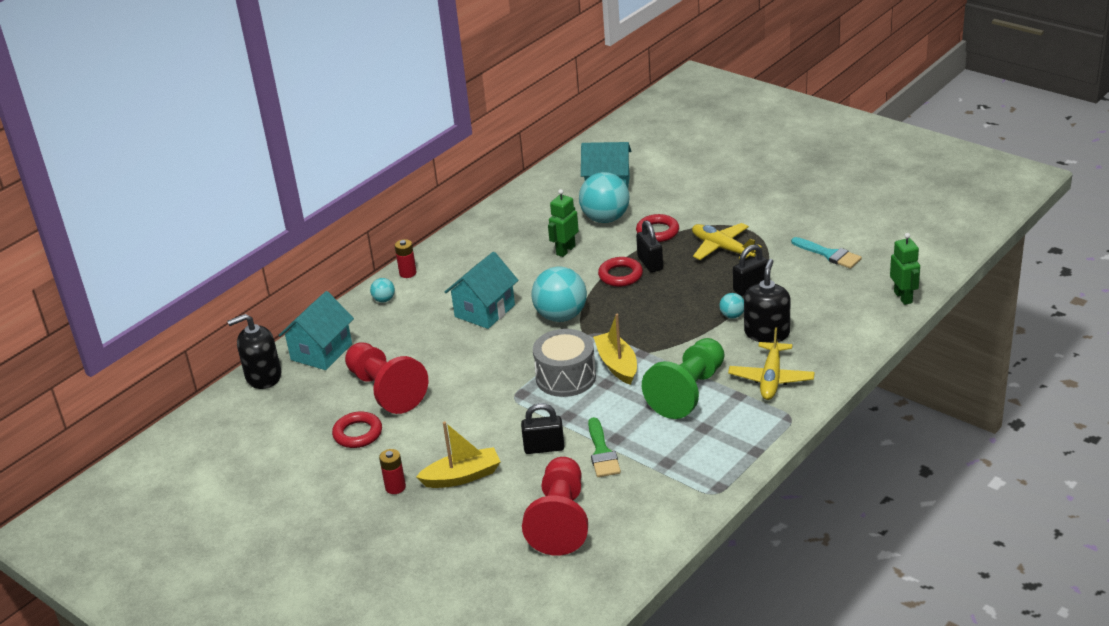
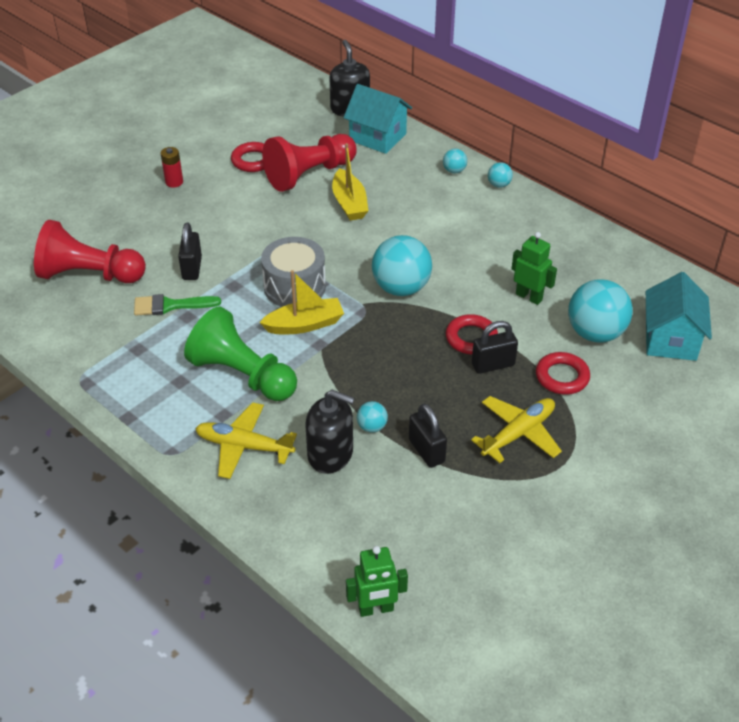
camera: 90 degrees right, 10 degrees up
red battery [395,239,417,278] -> turquoise ball [488,162,513,188]
yellow boat [416,421,500,488] -> yellow boat moved to [332,143,368,221]
turquoise house [445,252,519,329] -> none
turquoise brush [791,237,862,269] -> none

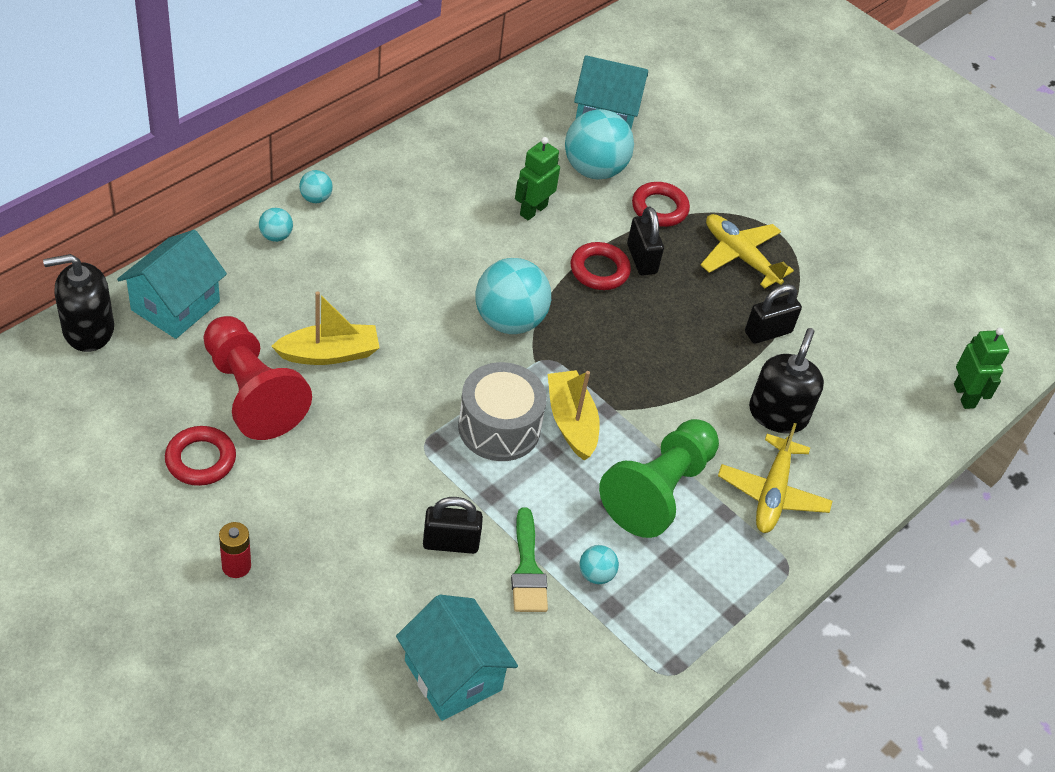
camera: 95 degrees left, 5 degrees up
red pawn [34,220,146,283] -> turquoise house [396,595,518,721]
turquoise ball [357,401,388,433] -> turquoise ball moved to [579,545,619,584]

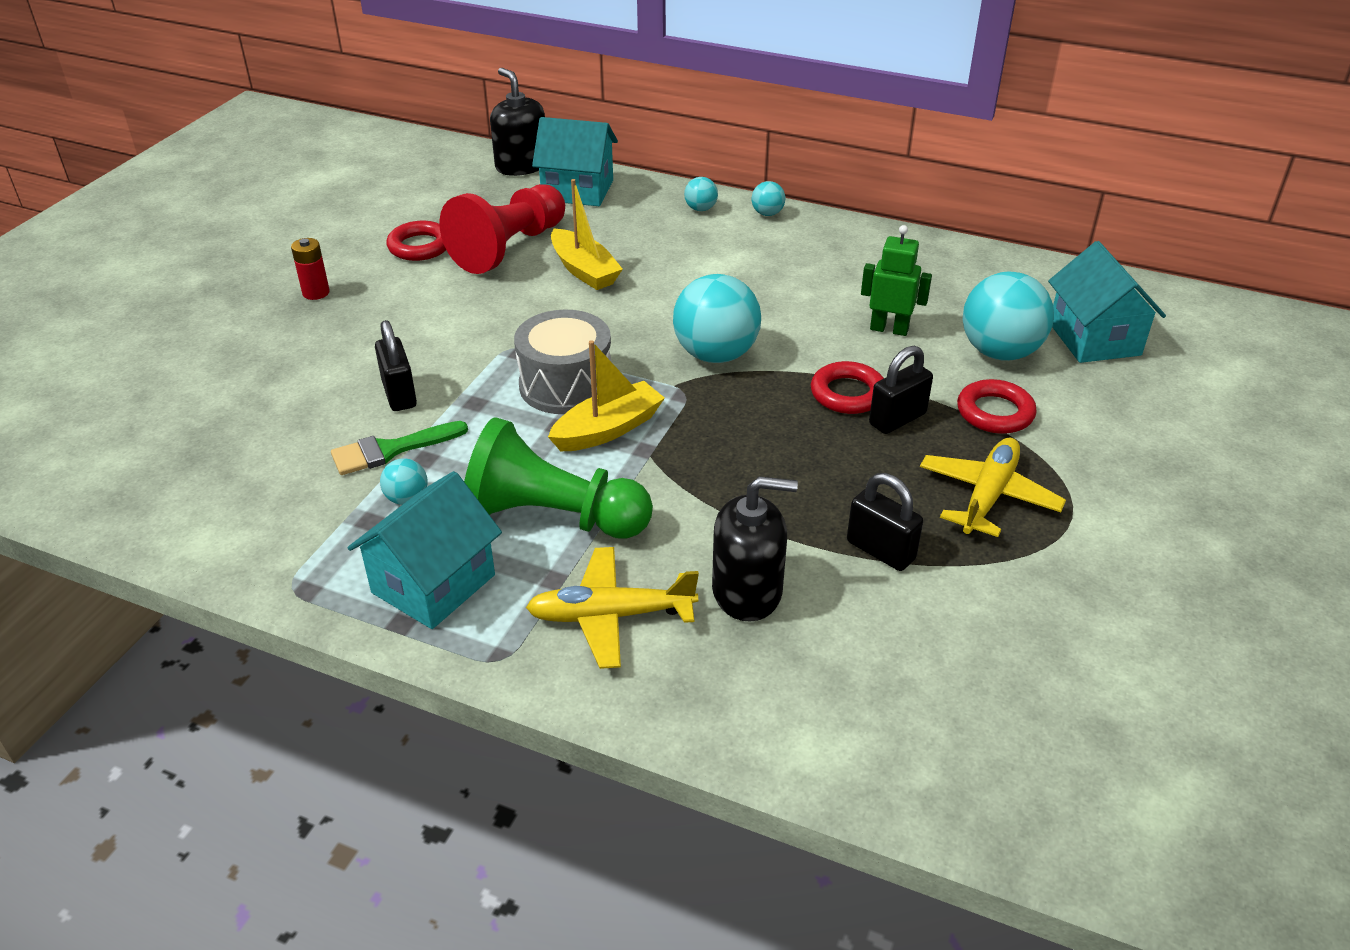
camera: 75 degrees right, 10 degrees down
turquoise house [396,595,518,721] -> turquoise house moved to [348,471,502,629]
green robot [954,328,1009,409] -> none

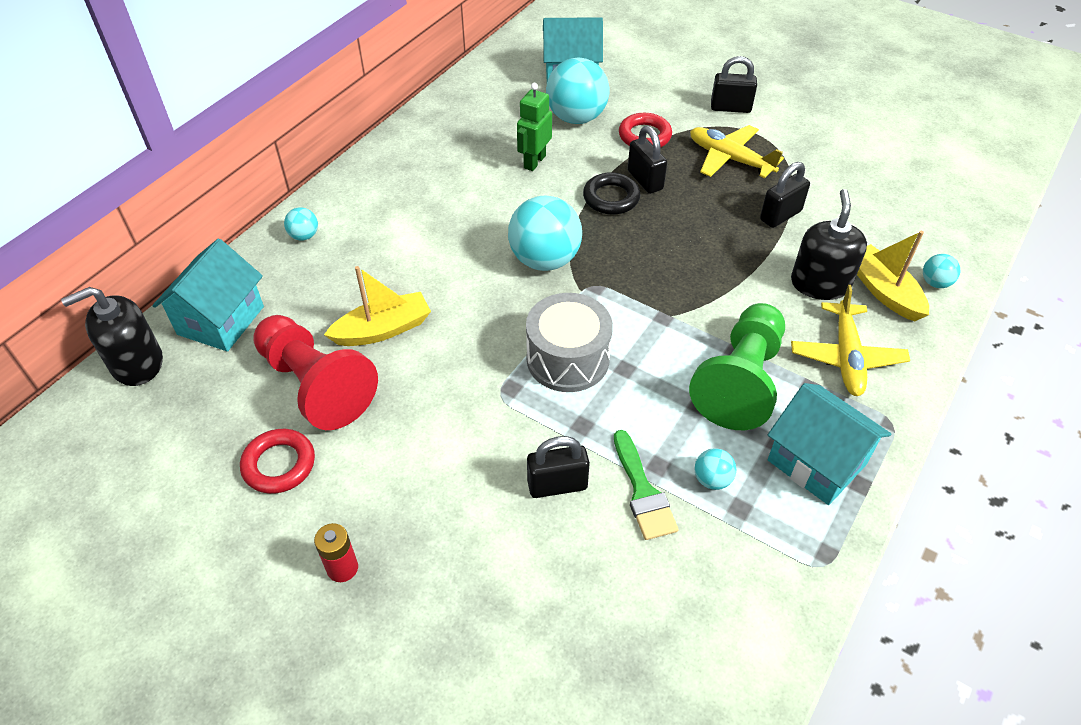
camera: 80 degrees left, 10 degrees up
yellow boat [548,340,665,451] -> yellow boat moved to [857,231,929,321]
turquoise ball [752,181,785,216] -> turquoise ball moved to [923,254,960,288]
red ring [811,361,884,414] -> black ring [583,172,640,215]
none -> black padlock [711,56,757,113]

